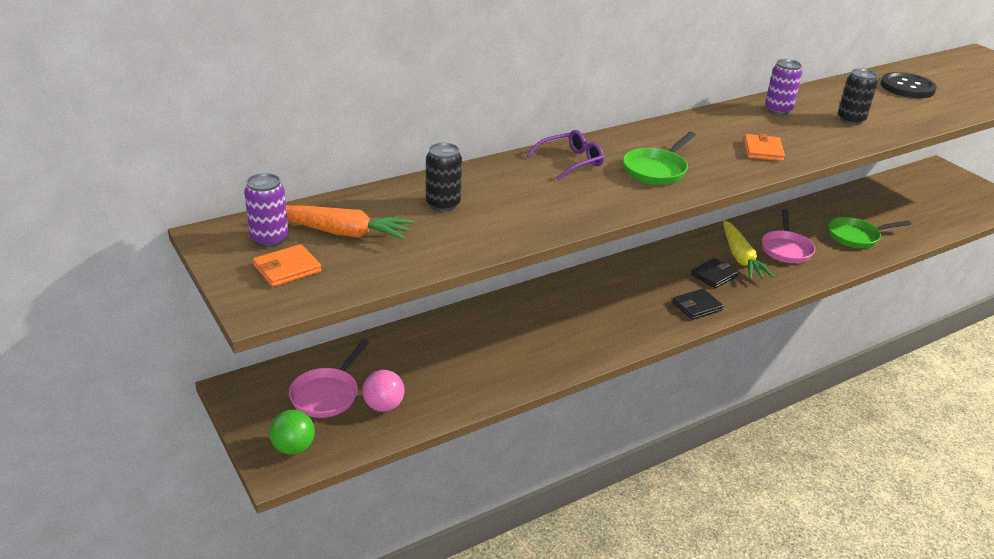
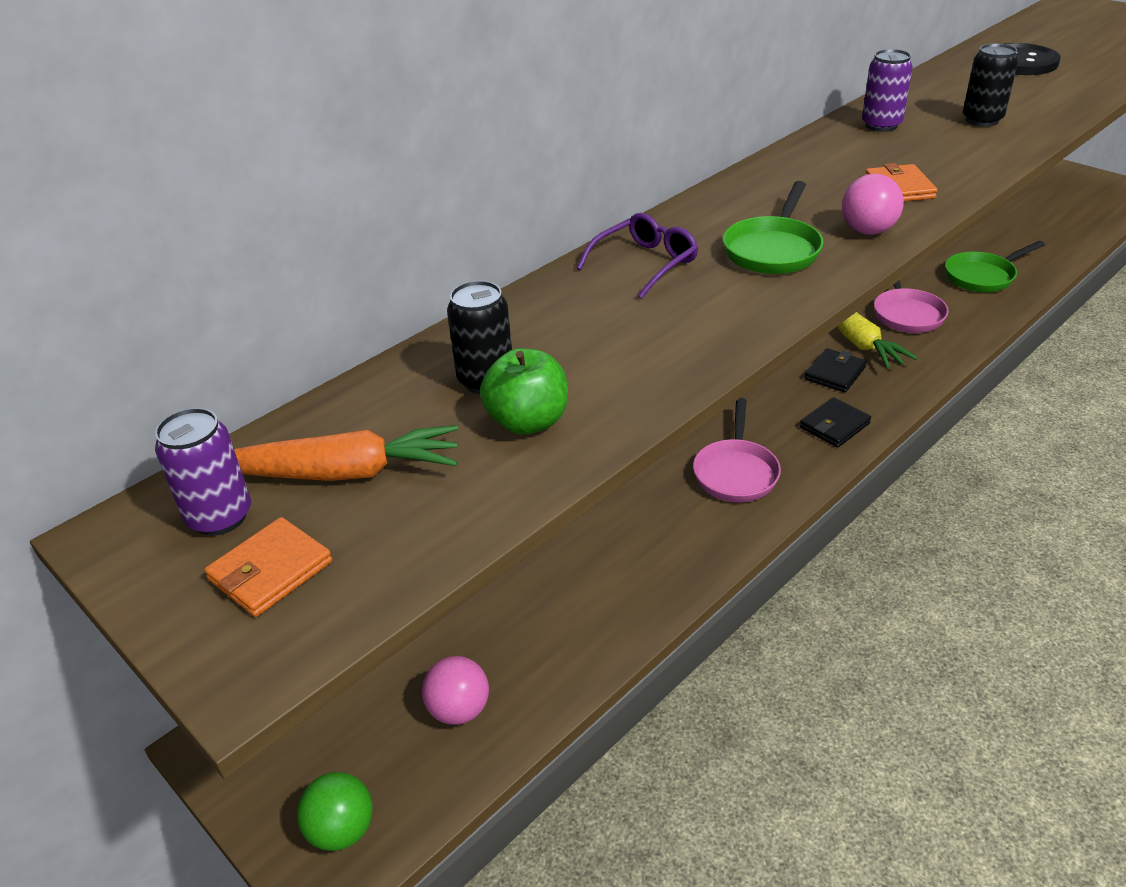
camera: 10 degrees left, 5 degrees up
pink pan [289,339,369,418] -> pink pan moved to [693,398,781,502]
none -> green apple [480,348,568,435]
none -> pink ball [842,174,904,235]

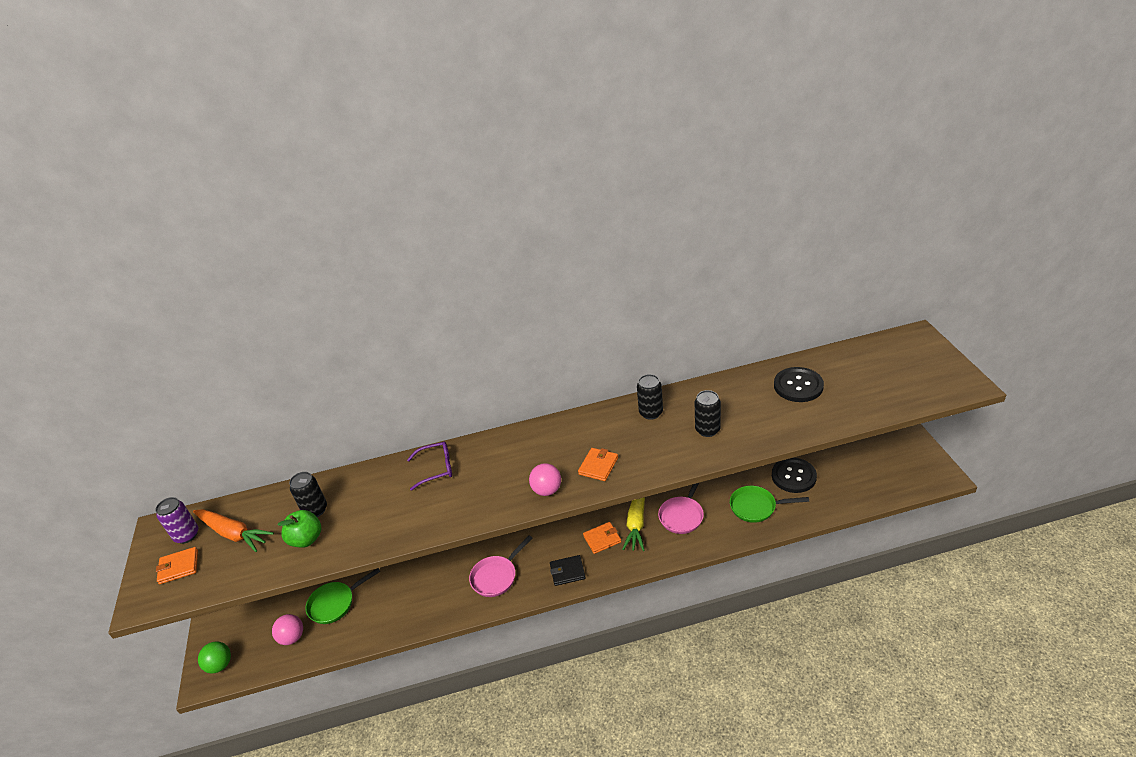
camera: 35 degrees right, 0 degrees up
green pan [723,181,824,274] -> green pan moved to [305,568,381,624]
black wallet [805,348,867,393] -> orange wallet [583,522,621,554]
purple can [862,49,913,132] -> black can [637,374,663,420]
none -> black button [772,458,817,493]

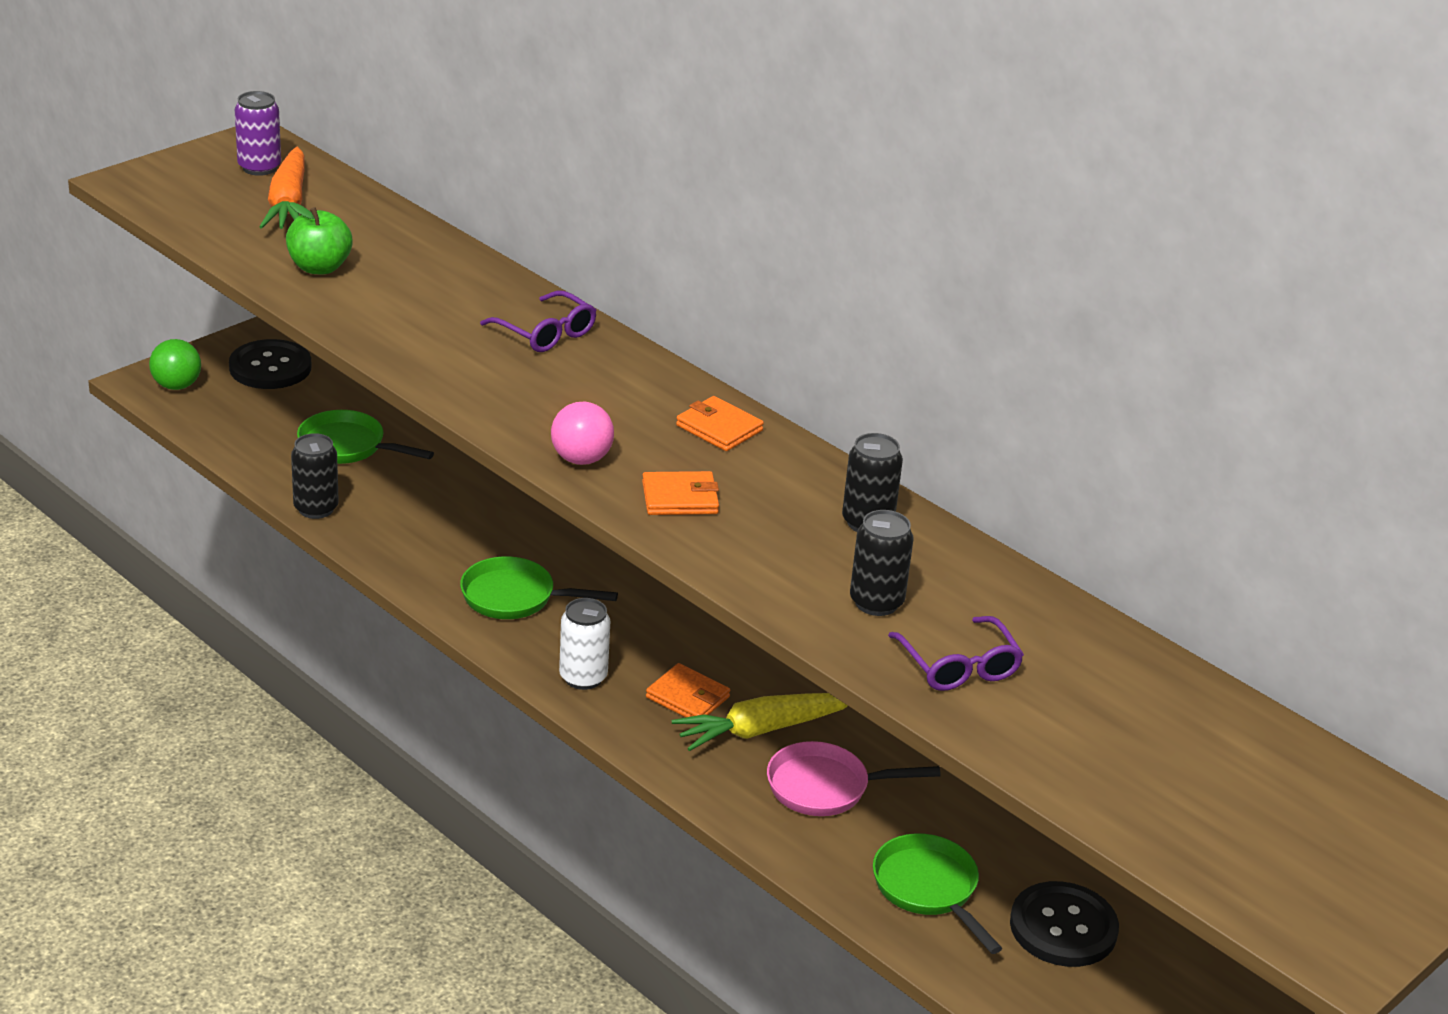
camera: 50 degrees right, 5 degrees down
orange wallet [156,547,198,584] -> orange wallet moved to [676,396,764,451]
pink ball [272,614,303,645] -> none
black can [289,472,327,517] -> black can moved to [291,433,339,519]
pink pan [469,535,533,597] -> green pan [460,556,618,619]
black wallet [550,555,586,586] -> white can [559,598,610,690]
black button [774,367,824,402] -> black button moved to [229,339,311,389]
none -> purple glasses [888,616,1024,691]

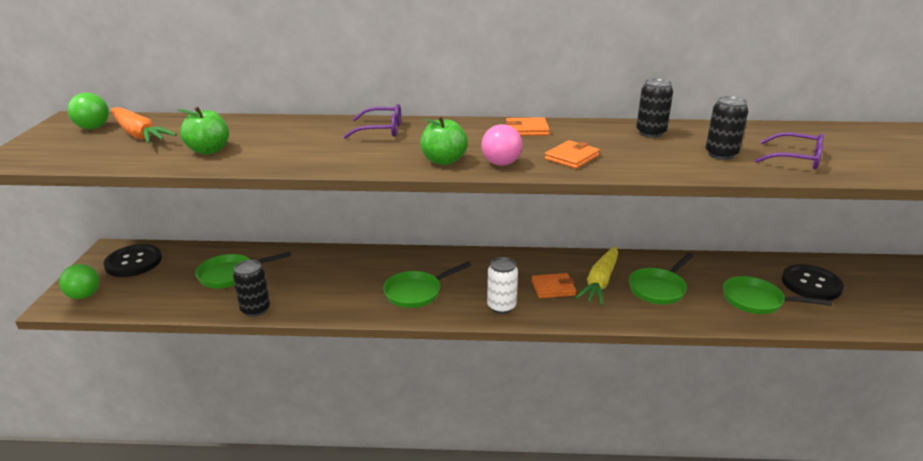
camera: 40 degrees left, 5 degrees down
purple can [235,91,281,176] -> green ball [67,93,109,129]
pink pan [767,741,941,816] -> green pan [629,253,694,304]
none -> green apple [420,116,468,165]

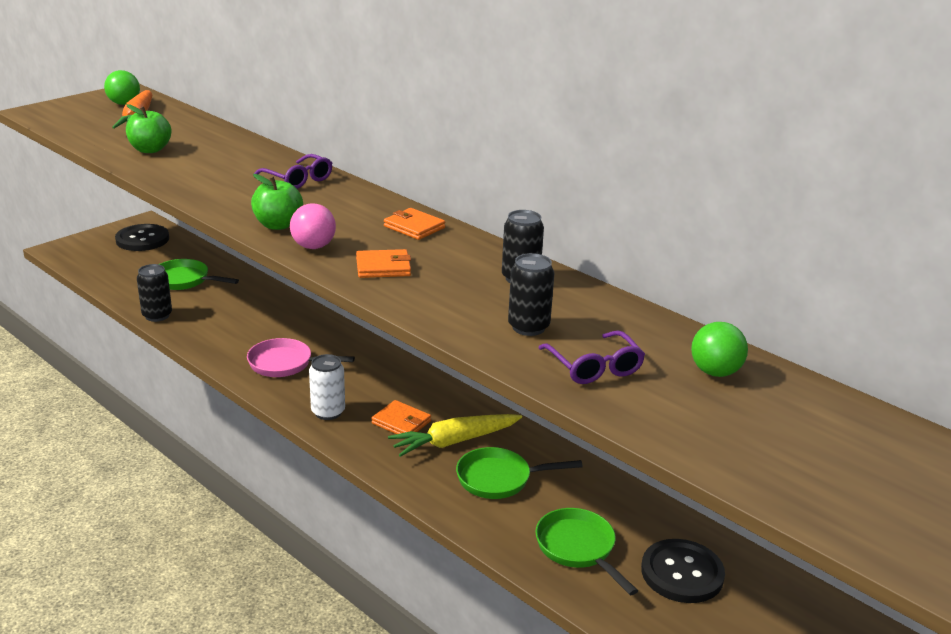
camera: 40 degrees right, 0 degrees up
green ball [59,264,99,299] -> green ball moved to [691,322,748,377]
green pan [383,262,471,308] -> pink pan [247,338,355,377]

